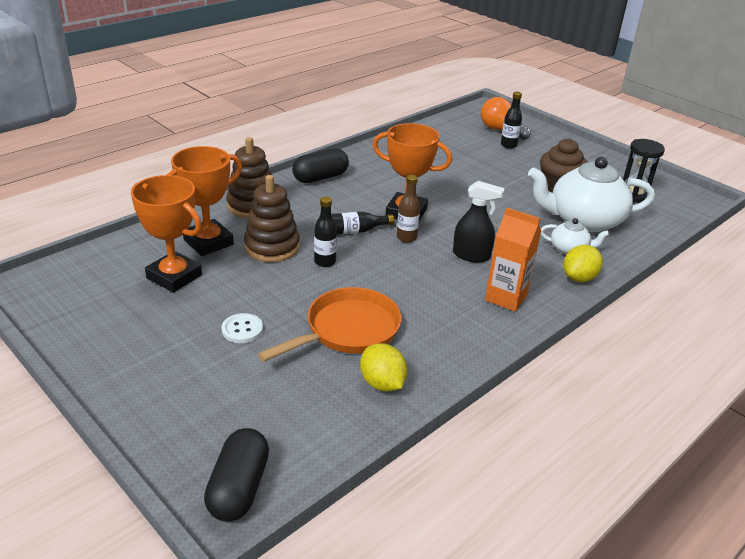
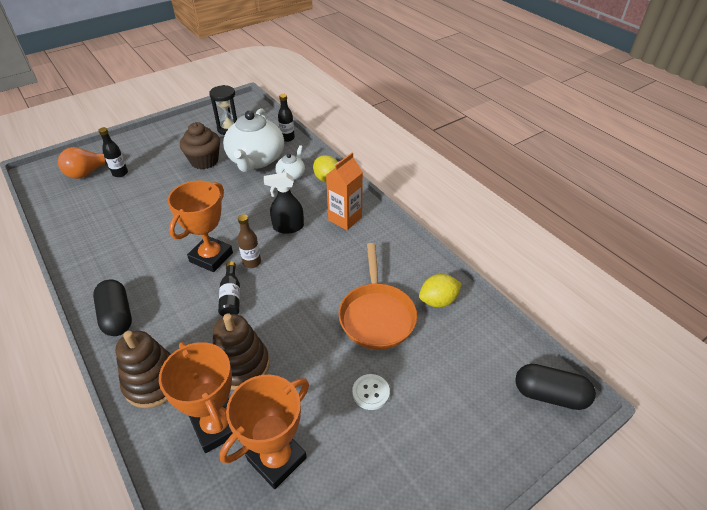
camera: 80 degrees left, 10 degrees up
orange pan [258,287,402,362] -> orange pan turned 150 degrees counterclockwise [339,243,417,350]
black bottle [314,196,337,267] -> black bottle moved to [278,94,295,142]
black spray bottle [453,181,505,262] -> black spray bottle turned 120 degrees counterclockwise [264,172,304,234]

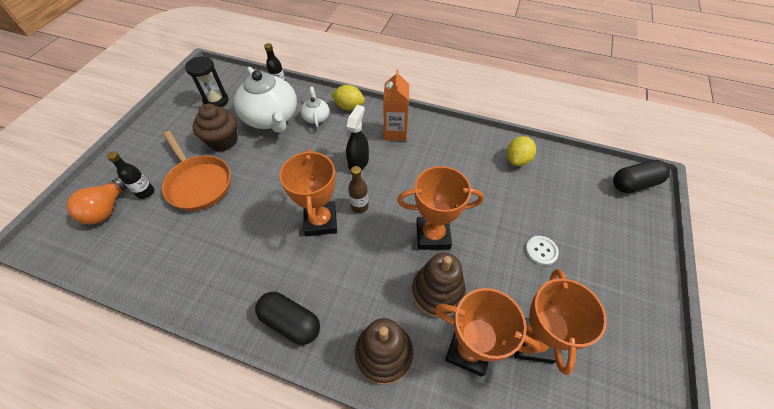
camera: 35 degrees left, 10 degrees up
black bottle [218,261,240,317] -> none
black spray bottle [264,172,304,234] -> black spray bottle turned 150 degrees clockwise [346,105,369,171]
orange pan [339,243,417,350] -> orange pan moved to [162,131,231,211]
none -> orange trophy [397,166,484,250]

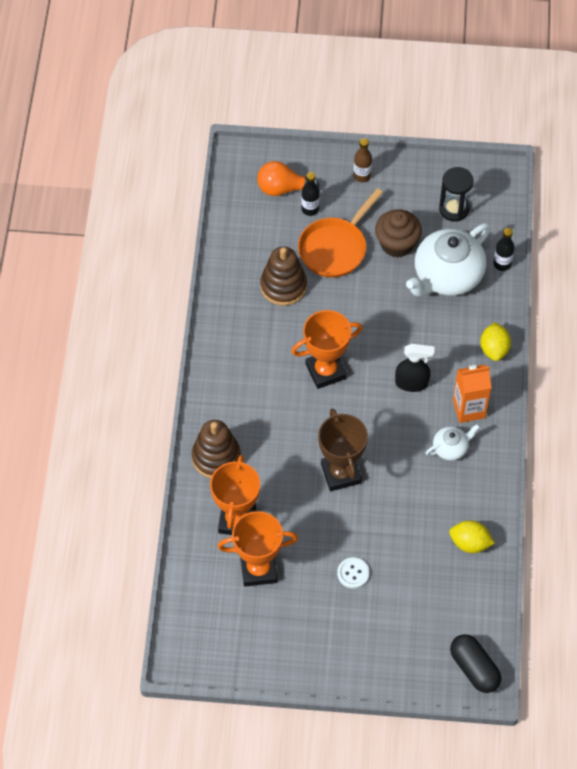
camera: 75 degrees right, 5 degrees up
black capsule [255,292,320,345] -> none
white teapot [301,87,329,128] -> white teapot moved to [426,424,480,461]
brown bottle [348,166,369,213] -> brown bottle moved to [354,138,372,182]
orange trophy [397,166,484,250] -> brown trophy [318,408,368,491]
brown stacking toy [412,253,466,318] -> brown stacking toy moved to [260,247,307,306]

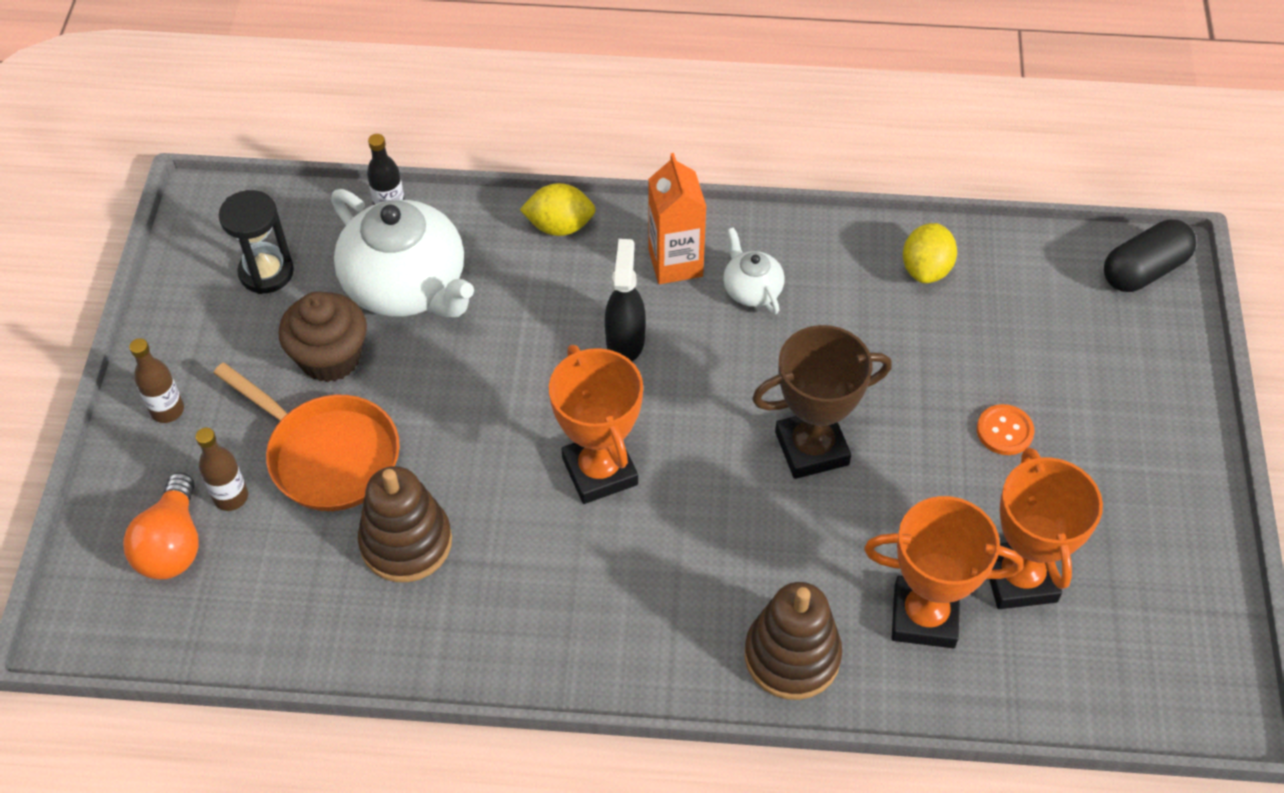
camera: 90 degrees left, 5 degrees down
black bottle [301,172,320,216] -> brown bottle [196,428,248,511]
white button [337,557,370,589] -> orange button [977,404,1035,455]

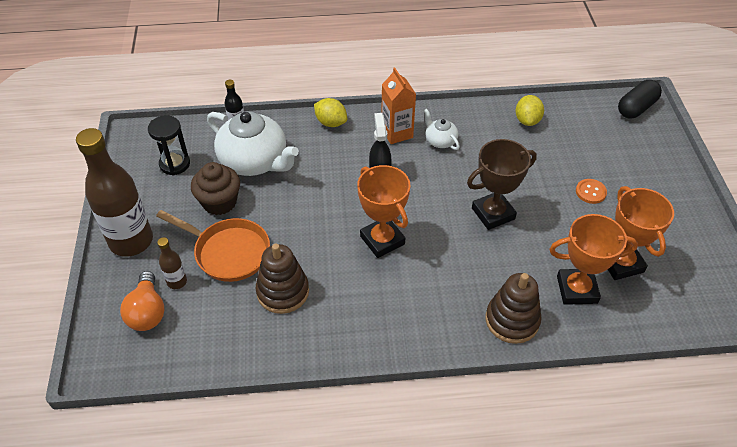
camera: 10 degrees left, 5 degrees down
brown bottle [129,338,184,423] -> brown bottle [76,128,153,257], size x2.28
yellow lemon [520,183,596,236] -> yellow lemon turned 45 degrees clockwise [314,98,347,127]

